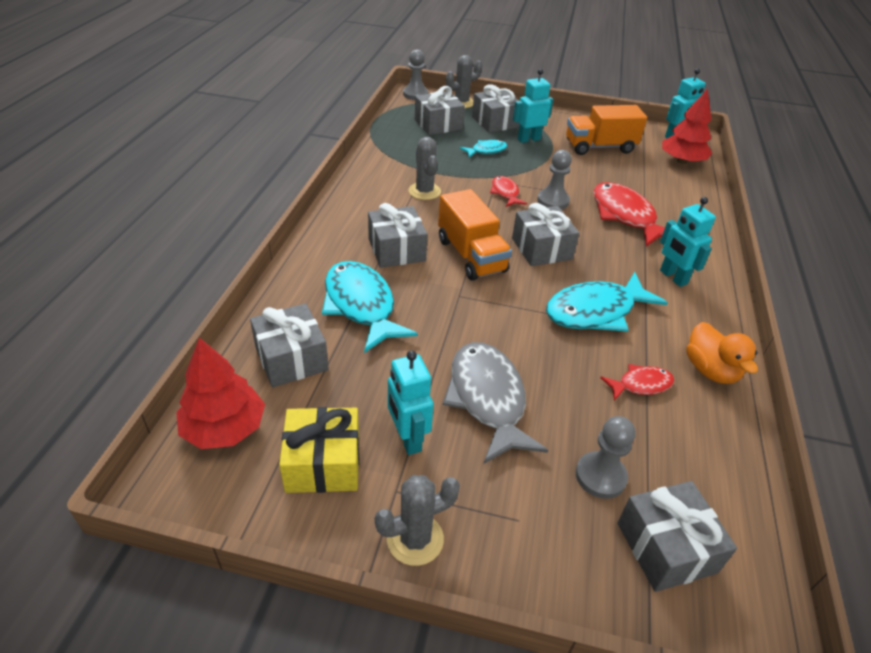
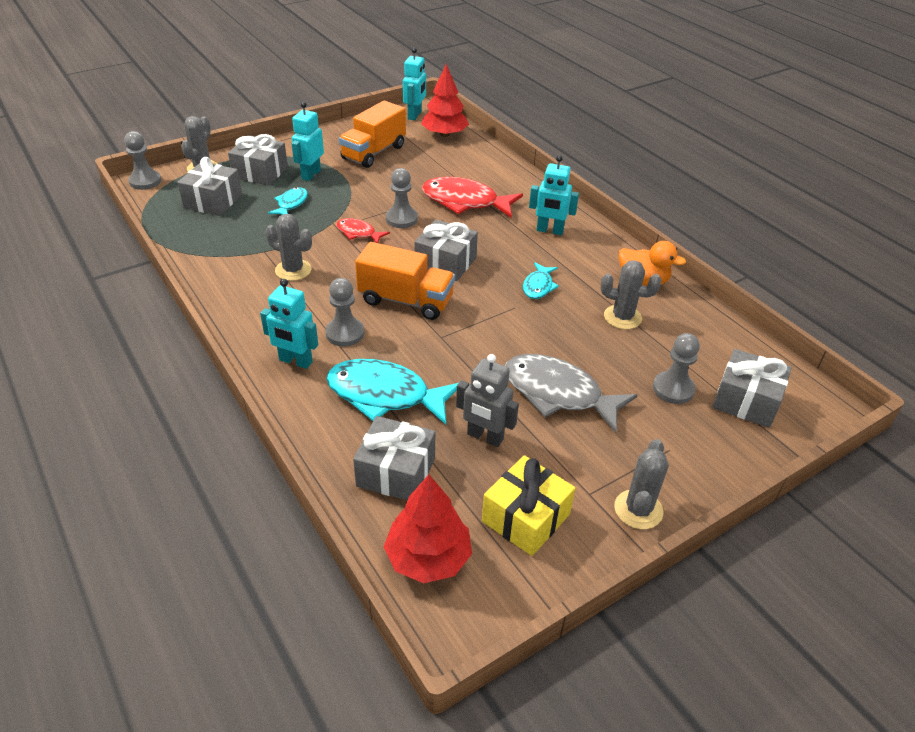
camera: 45 degrees left, 0 degrees up
grey gift [368,203,427,268] -> grey pawn [325,278,365,346]
turquoise robot [388,350,434,455] -> turquoise robot moved to [260,279,318,369]
turquoise fish [546,272,668,332] -> turquoise fish [523,262,559,299], size x0.52
red fish [600,364,674,401] -> grey cactus [601,260,661,329]
none -> grey robot [456,354,519,447]

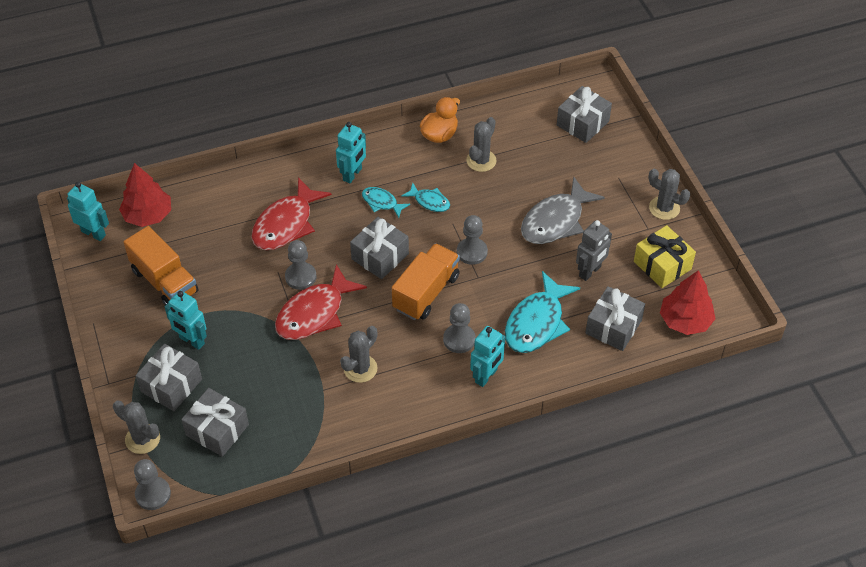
camera: 75 degrees left, 10 degrees up
turquoise fish [268,187,308,215] -> turquoise fish moved to [362,187,410,218]
red fish [336,218,390,243] -> red fish [275,264,367,340], size x1.93
grey pawn [653,333,700,404] -> grey pawn moved to [457,215,488,265]

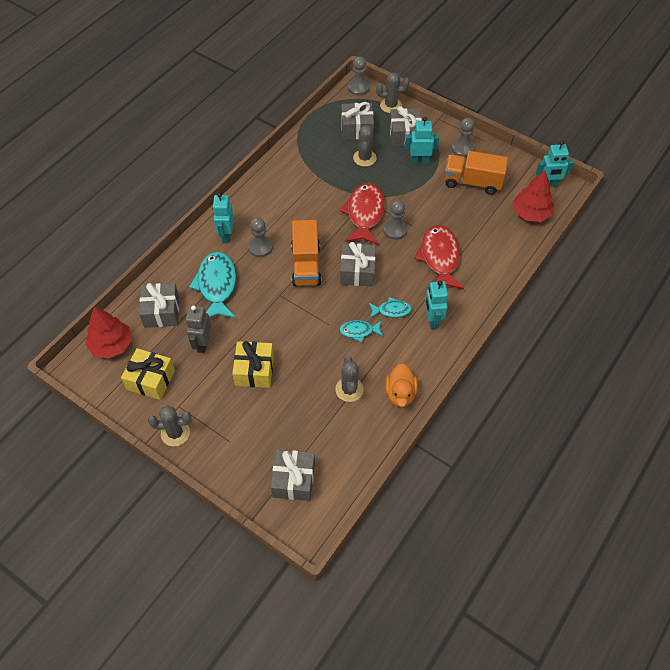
camera: 145 degrees right, 5 degrees up
grey cactus [340,326,377,383] -> grey cactus moved to [353,125,377,167]
grey pawn [457,215,488,265] -> grey pawn moved to [452,118,475,157]
grey fish [521,177,605,244] -> yellow gift [232,341,274,388]

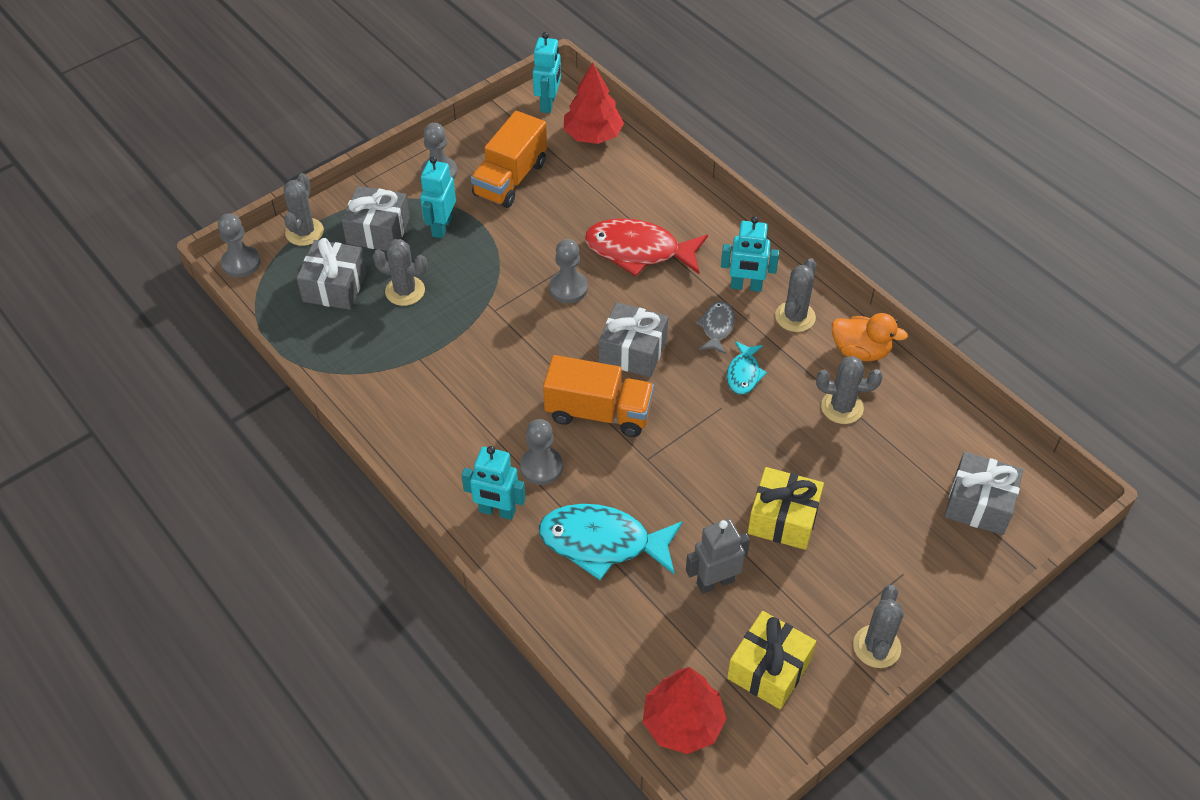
camera: 75 degrees left, 5 degrees down
grey gift [139,283,179,328] -> none
grey robot [186,305,211,353] -> grey robot turned 135 degrees clockwise [686,519,750,594]
red fish [339,183,385,245] -> none
turquoise fish [369,297,412,318] -> grey fish [695,301,735,354]
none -> grey cactus [775,258,816,332]

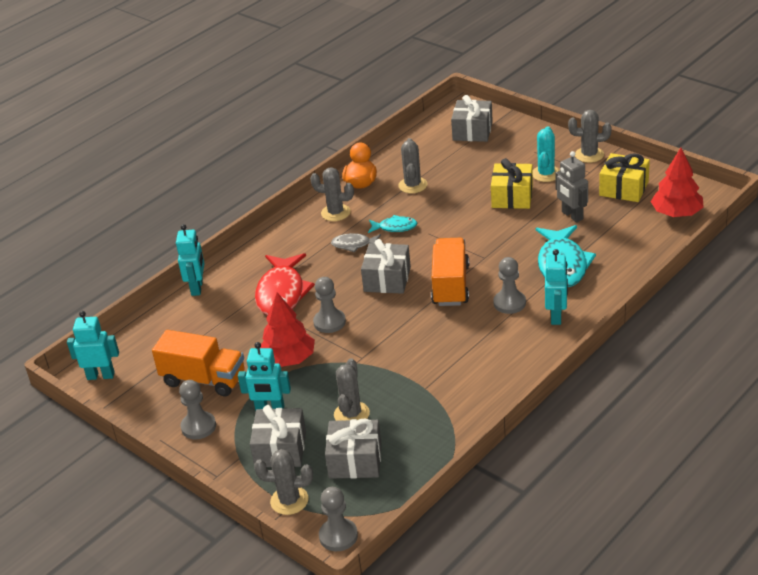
camera: 95 degrees left, 15 degrees down
red tree [564,63,624,144] -> red tree moved to [260,293,315,367]
turquoise robot [721,216,779,292] -> turquoise robot moved to [176,224,205,296]
none -> turquoise cactus [533,126,560,182]

